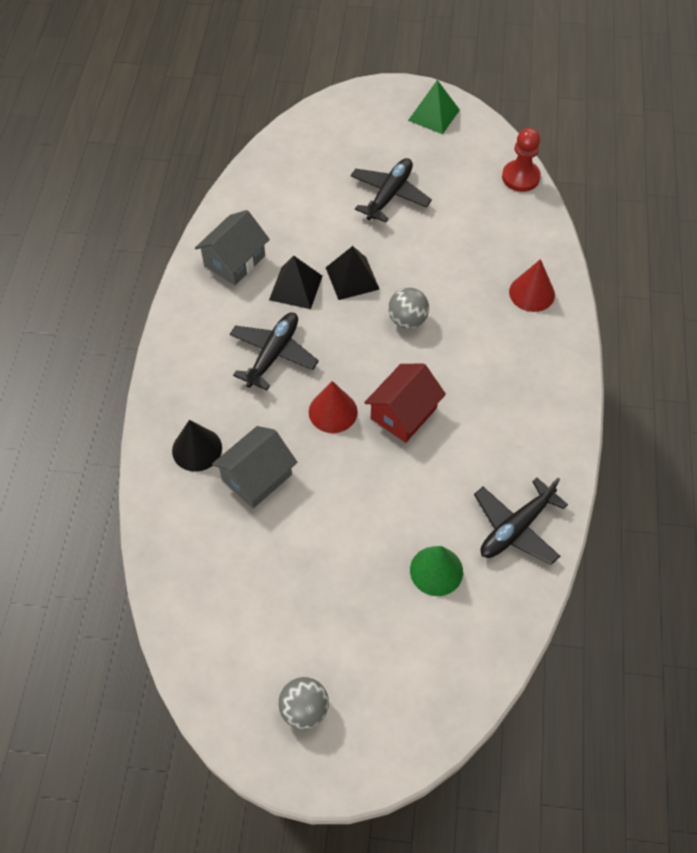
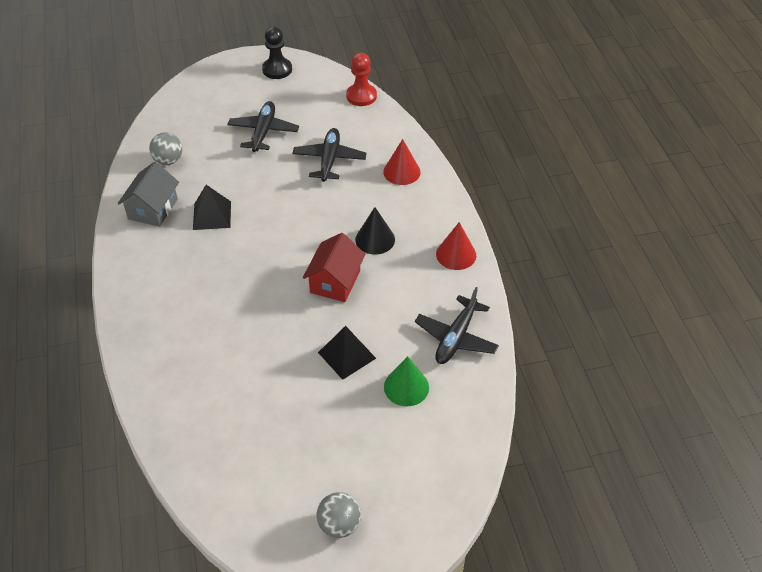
camera: 20 degrees left, 10 degrees down
black cone [172,420,222,472] -> black cone moved to [355,207,395,255]
grey house [212,426,297,508] -> none
black plane [230,313,319,390] -> black plane moved to [292,128,367,182]
red cone [309,381,358,433] -> red cone moved to [436,222,476,270]
black pyramid [326,246,380,300] -> black pyramid moved to [318,326,376,380]
grey ball [388,288,429,329] -> grey ball moved to [149,132,182,165]
green pyramid [408,80,460,134] -> black pawn [262,27,292,79]

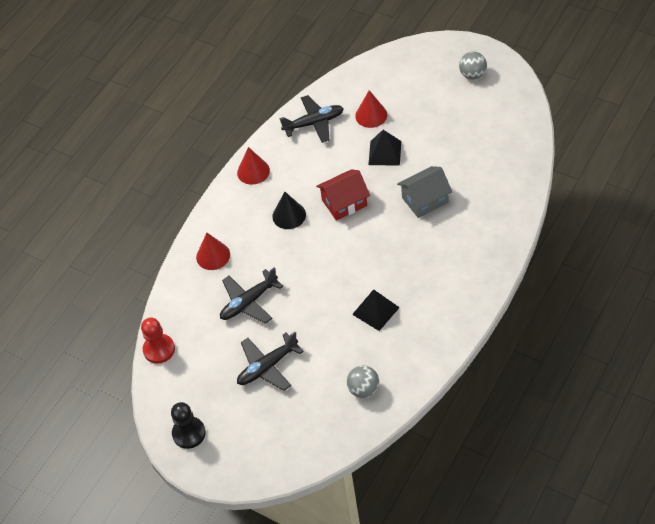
camera: 130 degrees left, 5 degrees up
grey house [118,162,179,227] -> grey house moved to [397,166,452,218]
green cone [384,356,429,407] -> red cone [355,90,387,128]

